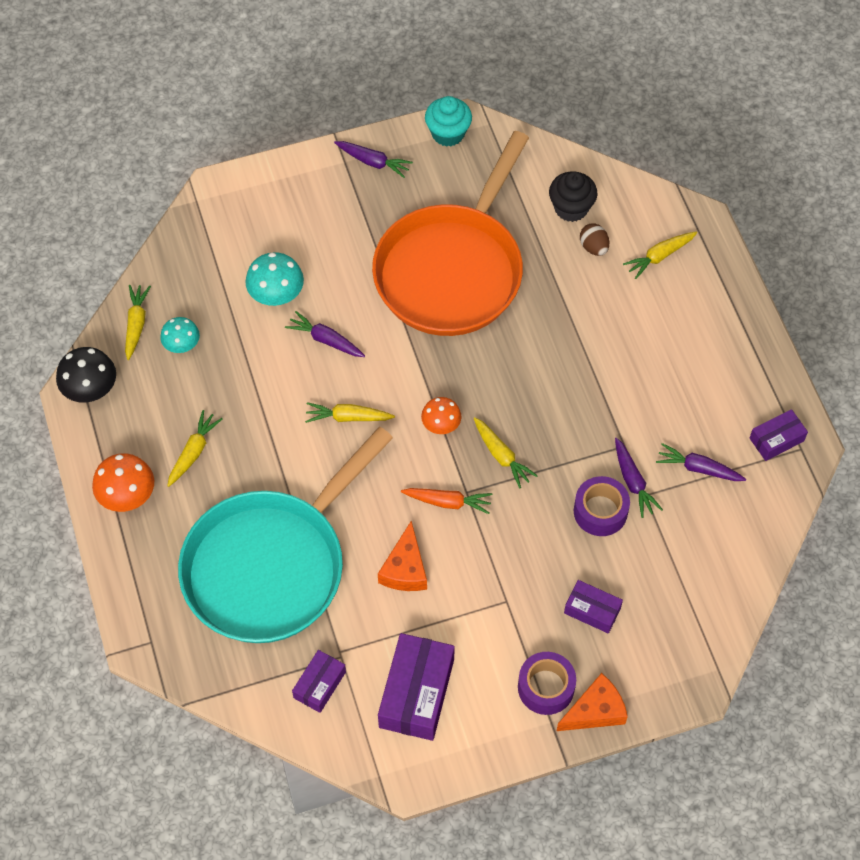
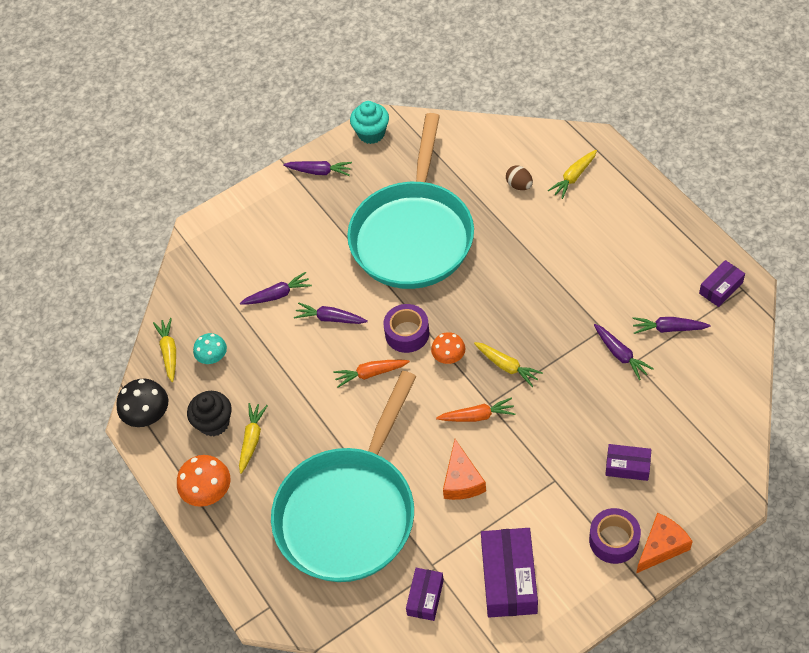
camera: 10 degrees left, 5 degrees down
turquoise mushroom [245,252,304,306] -> purple carrot [240,272,312,305]
yellow carrot [305,402,395,423] -> orange carrot [333,360,410,388]
orange pan [372,131,529,336] -> turquoise pan [347,113,474,289]
black cupcake [549,172,597,222] -> black cupcake moved to [187,391,232,437]
purple tape [574,476,630,536] -> purple tape moved to [383,304,429,353]

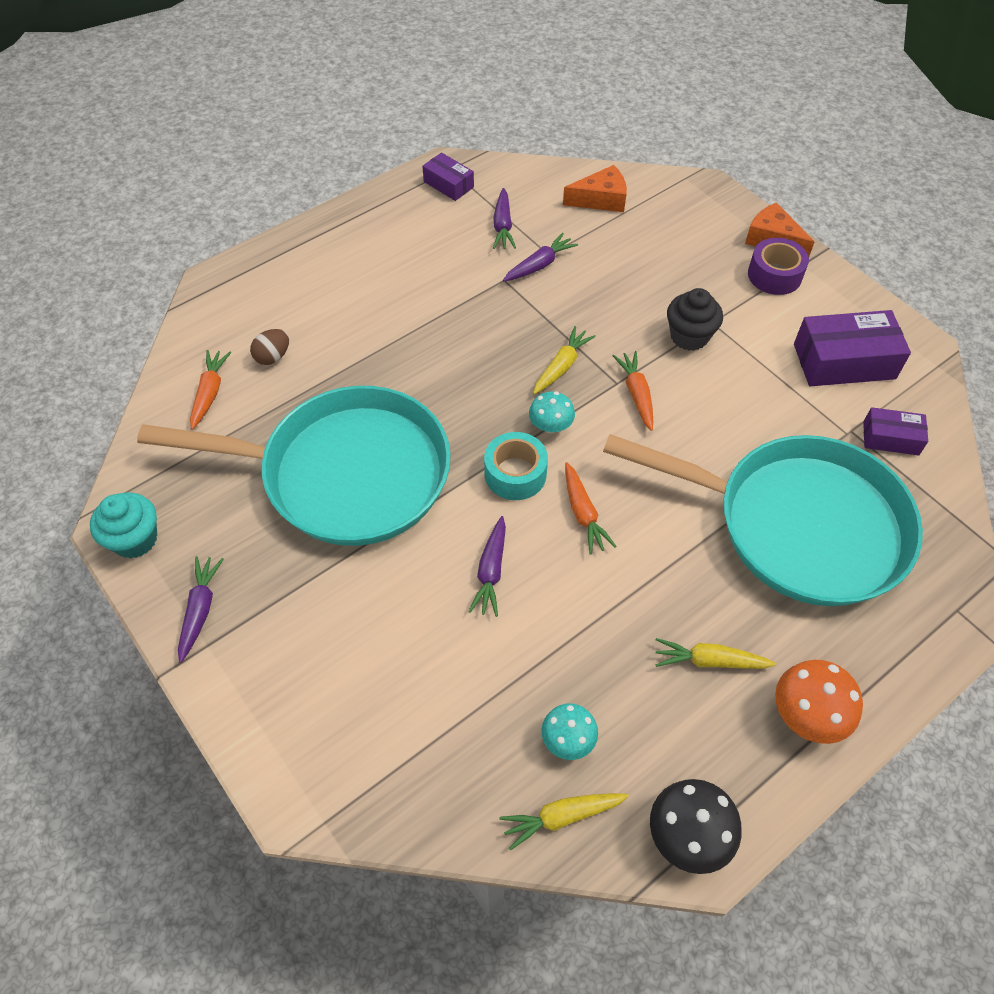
camera: 100 degrees left, 0 degrees up
black cupcake [187,391,232,437] -> black cupcake moved to [667,288,723,351]
purple carrot [240,272,312,305] -> none
purple tape [383,304,429,353] -> turquoise tape [484,432,548,500]
orange mushroom [431,332,465,364] -> turquoise mushroom [529,392,575,433]
orange cheese [443,439,486,500] -> orange cheese moved to [563,165,627,212]
yellow carrot [548,150,597,199] -> none
purple box [605,444,651,481] -> none
none -> orange carrot [190,350,231,430]

